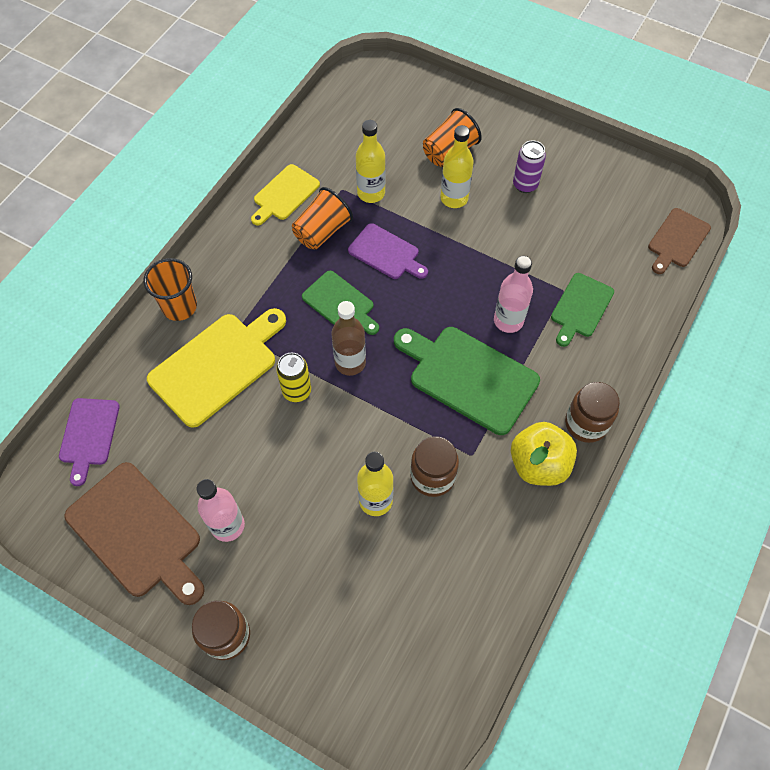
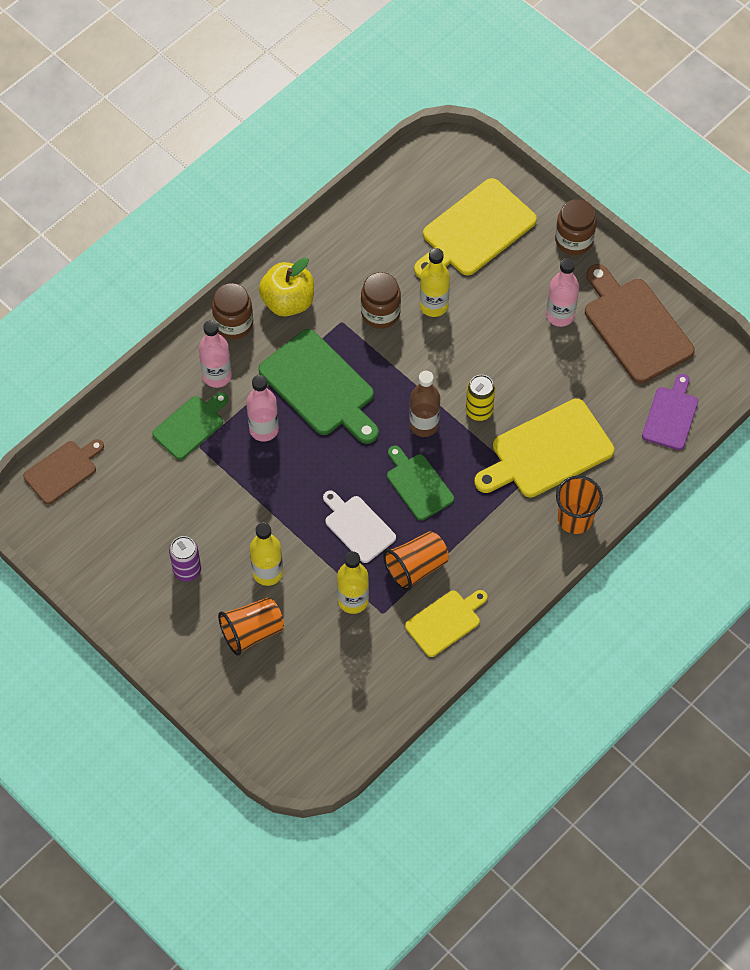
camera: 165 degrees left, 0 degrees up
purple cutting board [348,223,428,279] -> white cutting board [323,490,396,563]
none -> pink bottle [199,320,232,388]
none -> yellow cutting board [414,178,537,278]

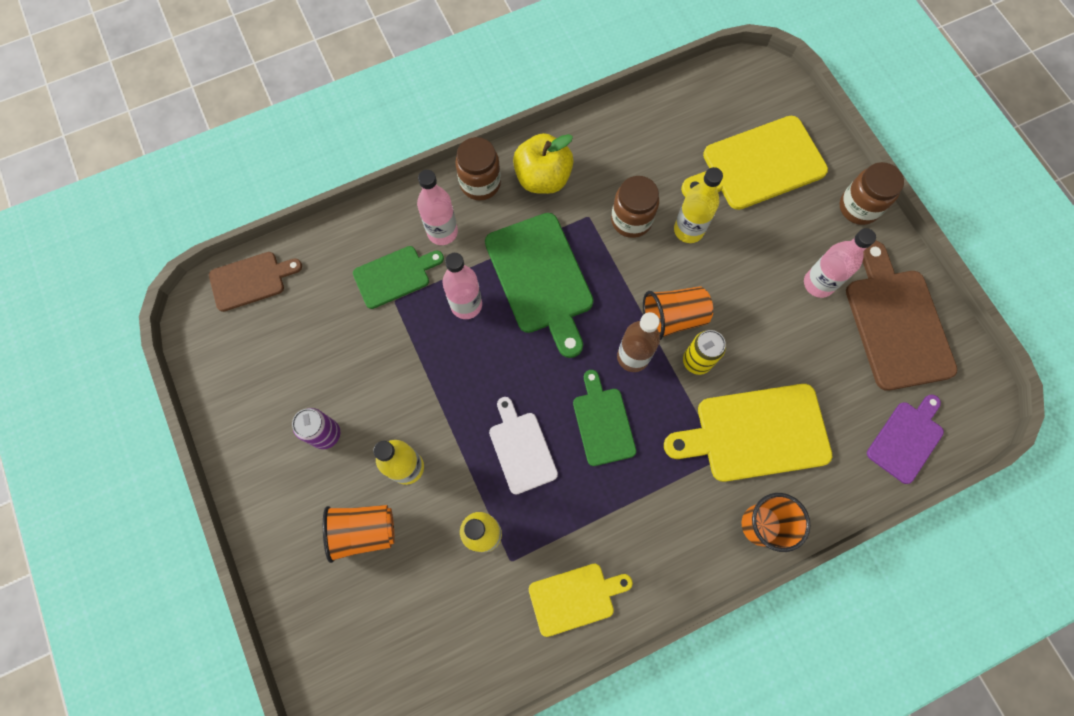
camera: 20 degrees right, 10 degrees up
orange cup [383,531,449,591] -> orange cup moved to [643,286,713,340]

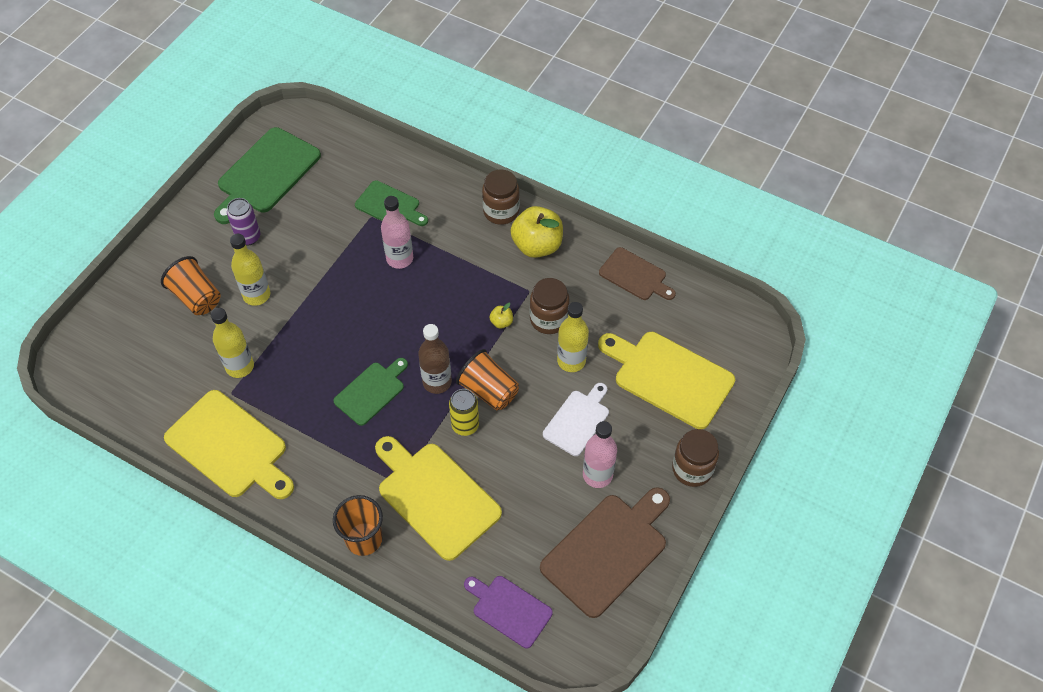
camera: 55 degrees right, 15 degrees down
brown cutting board [209,252,302,312] -> brown cutting board moved to [599,247,676,300]
pink bottle [417,170,458,245] -> none
green cutting board [485,213,594,358] -> green cutting board moved to [214,127,321,224]
white cutting board [489,397,558,494] -> white cutting board moved to [543,383,609,456]
yellow cutting board [529,564,633,637] -> yellow cutting board [164,390,294,499], size x1.68
purple cutting board [867,394,944,484] -> purple cutting board turned 150 degrees counterclockwise [464,576,553,648]
none -> yellow apple [490,303,513,329]

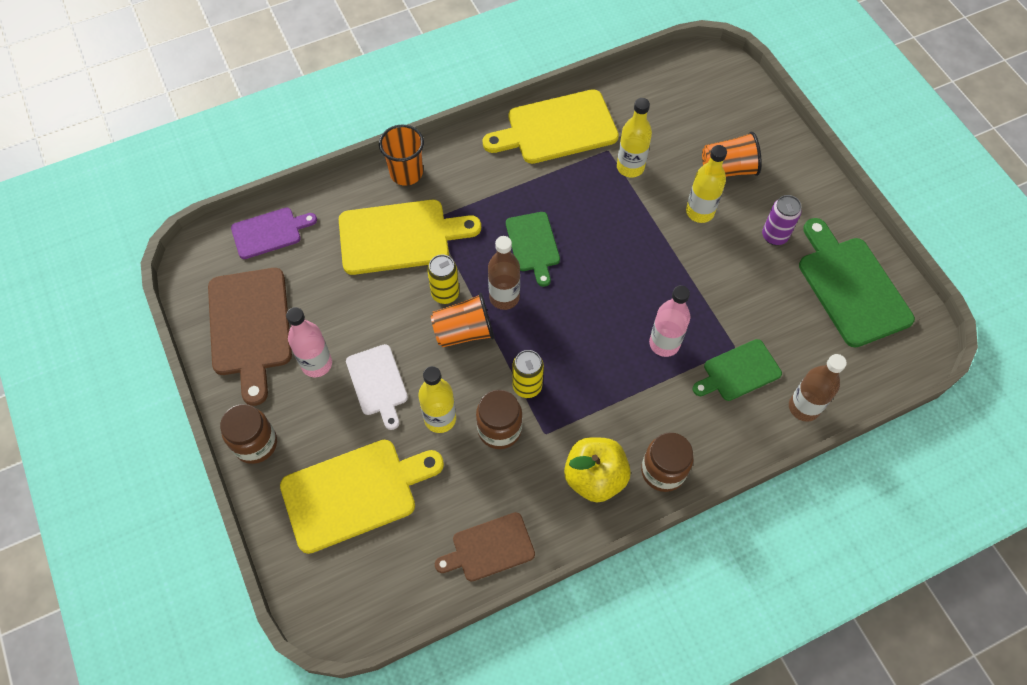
camera: 125 degrees right, 5 degrees up
yellow apple [490,303,513,329] -> yellow can [513,350,544,398]
none -> brown bottle [789,354,847,422]

